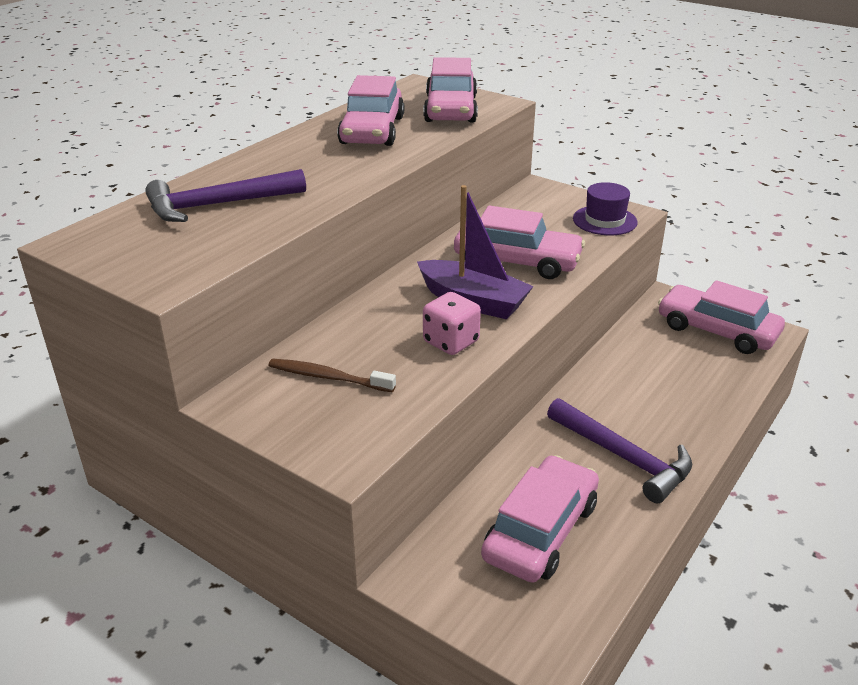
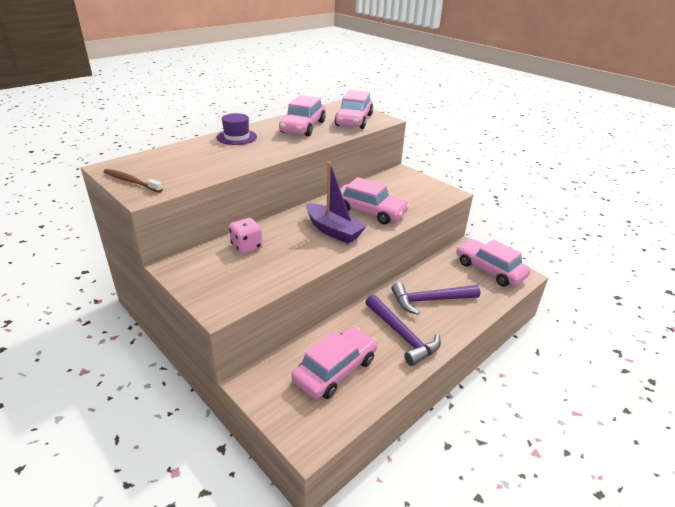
camera: 10 degrees right, 0 degrees up
purple hammer [145,169,306,222] -> purple hammer moved to [391,282,480,315]
brown toothbrush [268,359,396,392] -> brown toothbrush moved to [104,169,163,192]
pink dice [423,292,481,355] -> pink dice moved to [229,218,263,254]
purple hat [573,182,638,235] -> purple hat moved to [217,113,257,145]

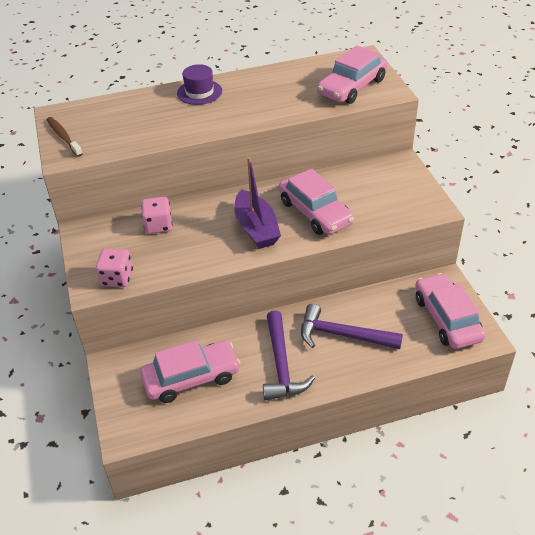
camera: 30 degrees right, 10 degrees up
pink car [279,95,326,136] -> none
none -> pink dice [96,249,133,287]

